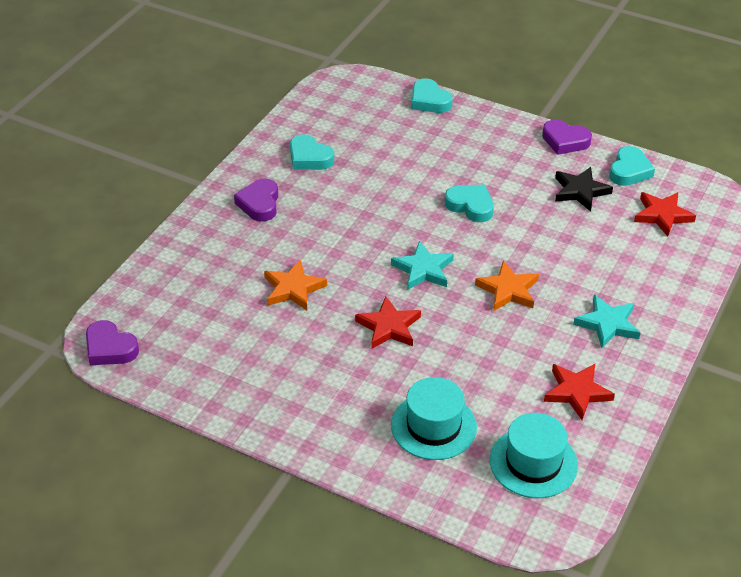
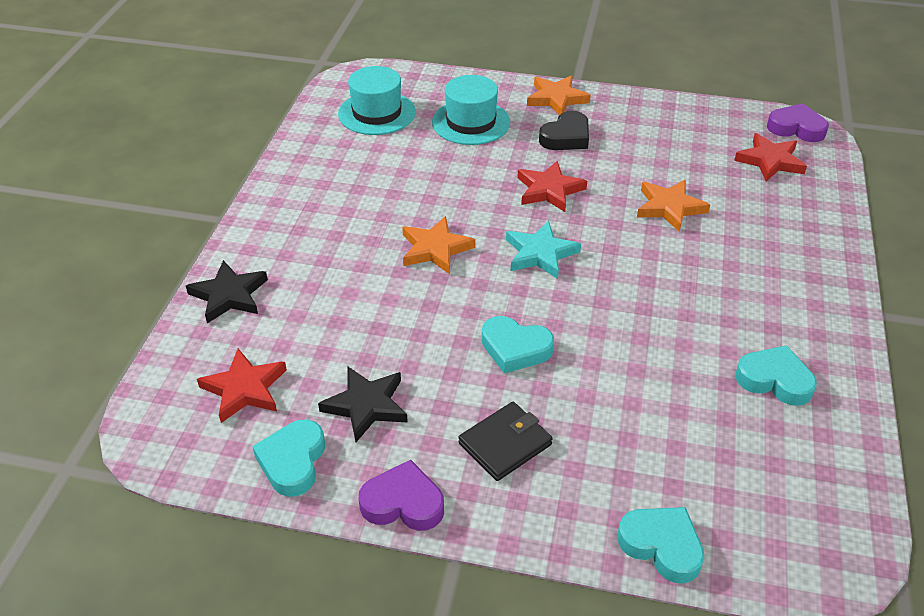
camera: 165 degrees right, 0 degrees up
purple heart [234,178,278,222] -> none
red star [544,364,615,420] -> red star moved to [734,133,807,181]
turquoise star [573,295,641,348] -> none
none -> black star [186,260,268,323]
none -> black wallet [458,402,553,481]
none -> orange star [527,75,591,115]
none -> black heart [539,111,589,150]

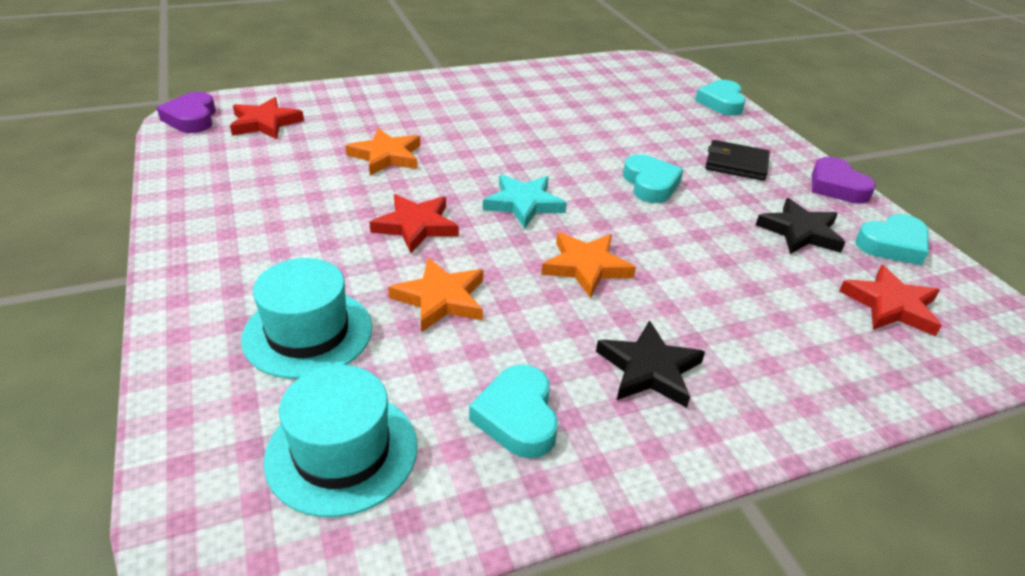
camera: 125 degrees left, 5 degrees down
black star [186,260,268,323] -> black star moved to [596,320,705,408]
orange star [527,75,591,115] -> orange star moved to [388,258,483,332]
black heart [539,111,589,150] -> none
turquoise heart [735,345,817,406] -> turquoise heart moved to [469,365,558,458]

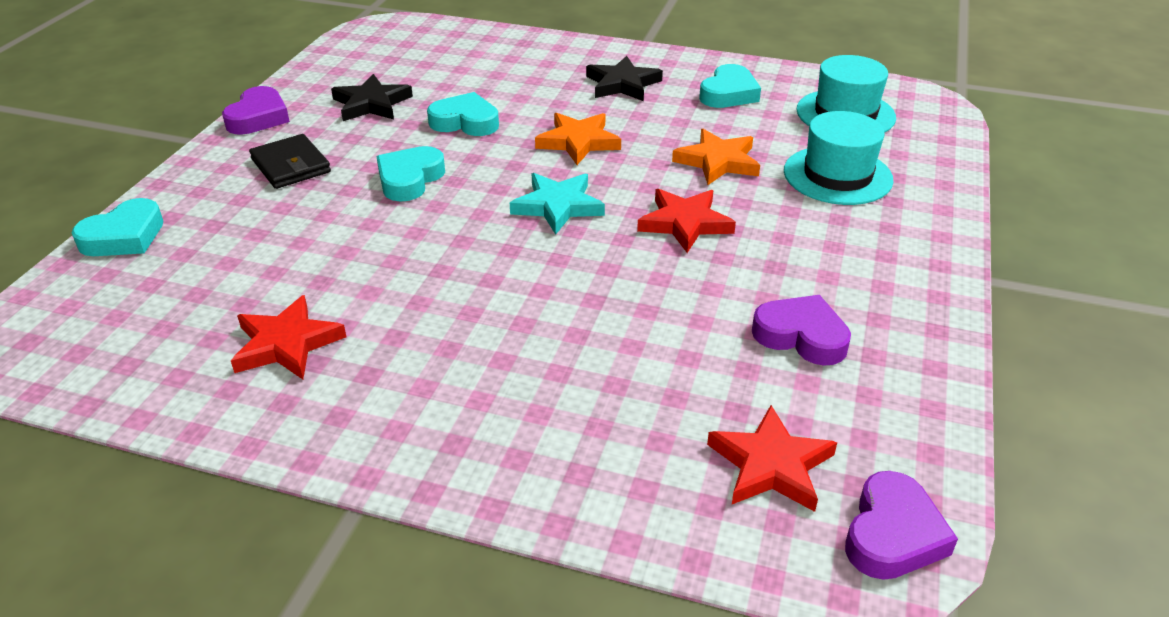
camera: 140 degrees left, 0 degrees up
orange star [345,128,420,175] -> none
red star [839,265,942,336] -> red star moved to [231,295,346,379]
turquoise heart [855,214,929,265] -> turquoise heart moved to [427,92,499,136]
none -> purple heart [752,295,851,366]

